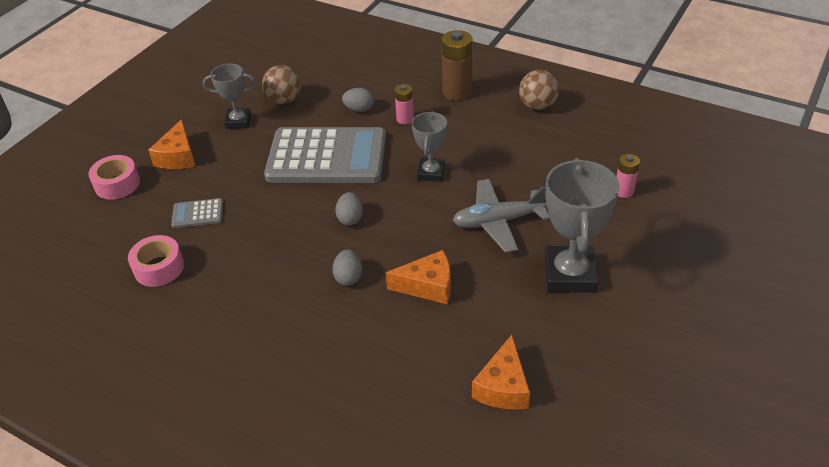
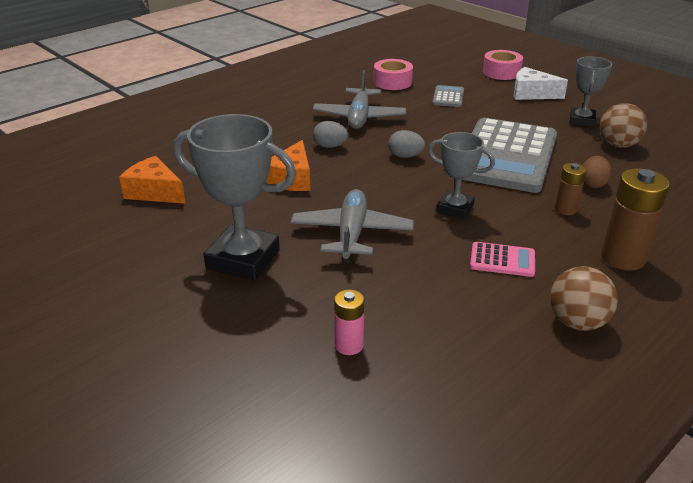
camera: 105 degrees right, 10 degrees down
orange cheese [148,119,195,169] -> white cheese [514,67,568,100]
grey egg [342,88,374,112] -> brown egg [582,156,611,188]
pink battery [394,84,414,124] -> brown battery [555,163,586,215]
none -> grey plane [313,70,406,129]
none -> pink calculator [470,242,535,277]

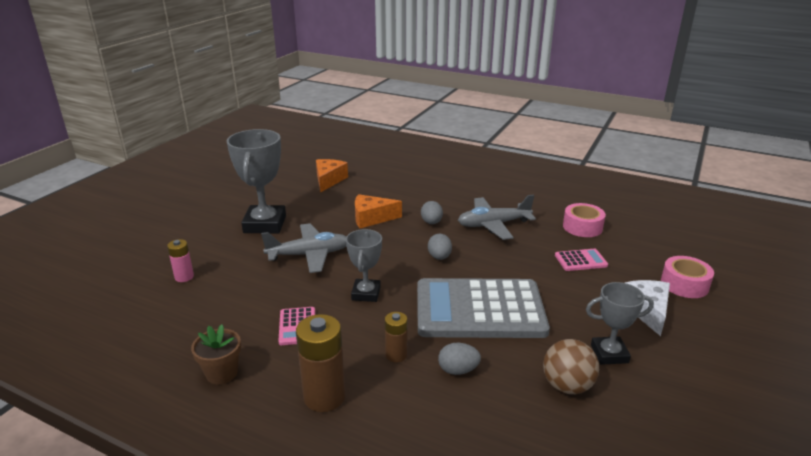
camera: 70 degrees right, 5 degrees down
grey calculator [432,85,464,107] -> pink calculator [555,249,608,271]
brown ball [550,266,618,331] -> brown flower pot [191,324,241,384]
brown egg [582,156,611,188] -> grey egg [438,343,481,375]

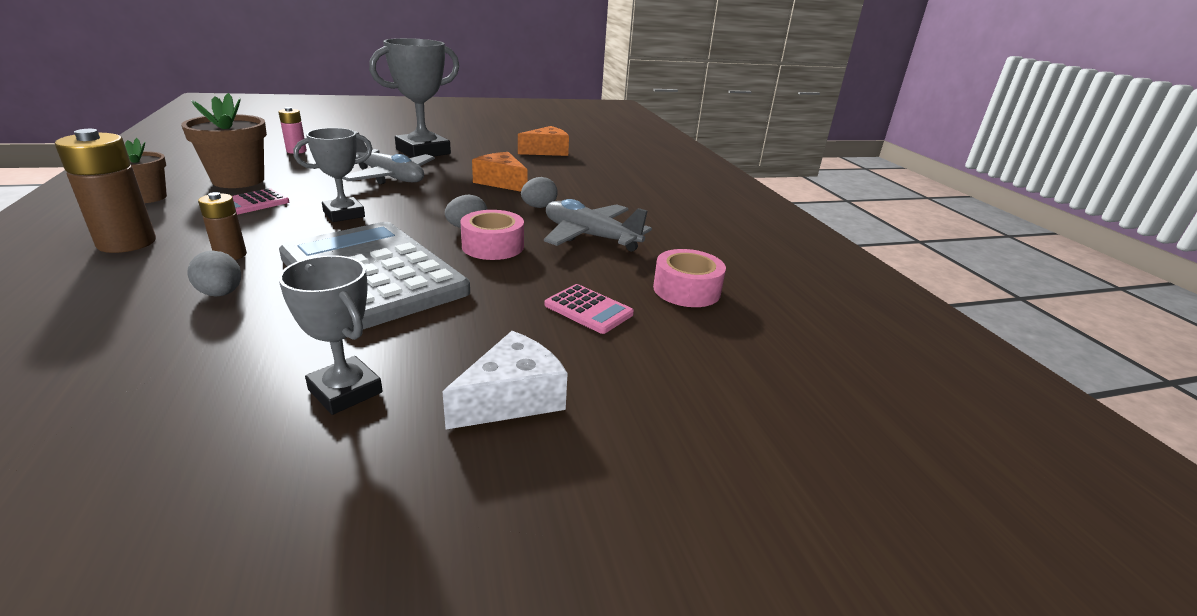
camera: 45 degrees right, 0 degrees up
brown ball [543,339,599,394] -> none
pink tape [661,256,714,298] -> pink tape moved to [460,210,524,260]
none -> brown flower pot [181,93,267,188]

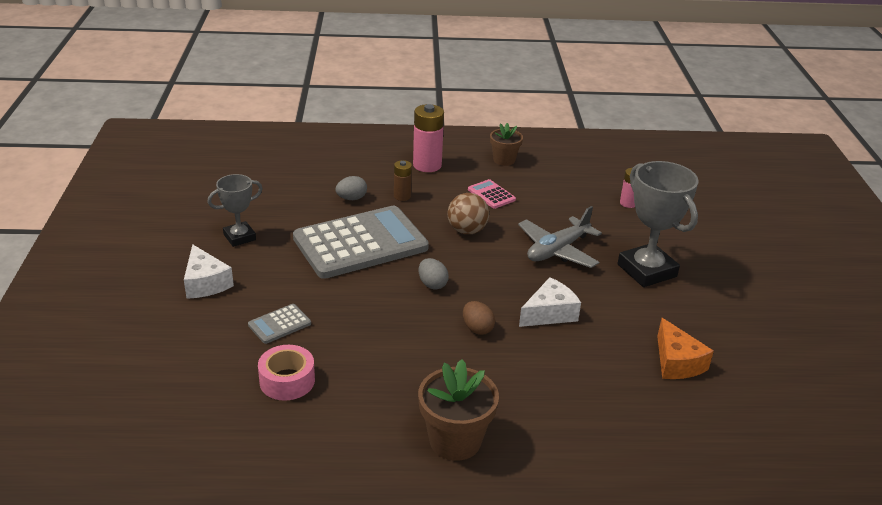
camera: 105 degrees right, 5 degrees up
brown battery [55,129,156,253] -> pink battery [413,104,444,172]
brown flower pot [181,93,267,188] -> brown flower pot moved to [418,359,499,461]
grey trophy [293,128,373,222] -> brown ball [447,193,489,234]
pink tape [460,210,524,260] -> none
orange cheese [472,152,528,192] -> white cheese [519,277,581,327]
grey egg [521,177,558,208] -> brown egg [463,301,495,335]
grey plane [544,199,652,252] -> none
pink calculator [545,284,634,334] -> grey calculator [248,304,311,344]

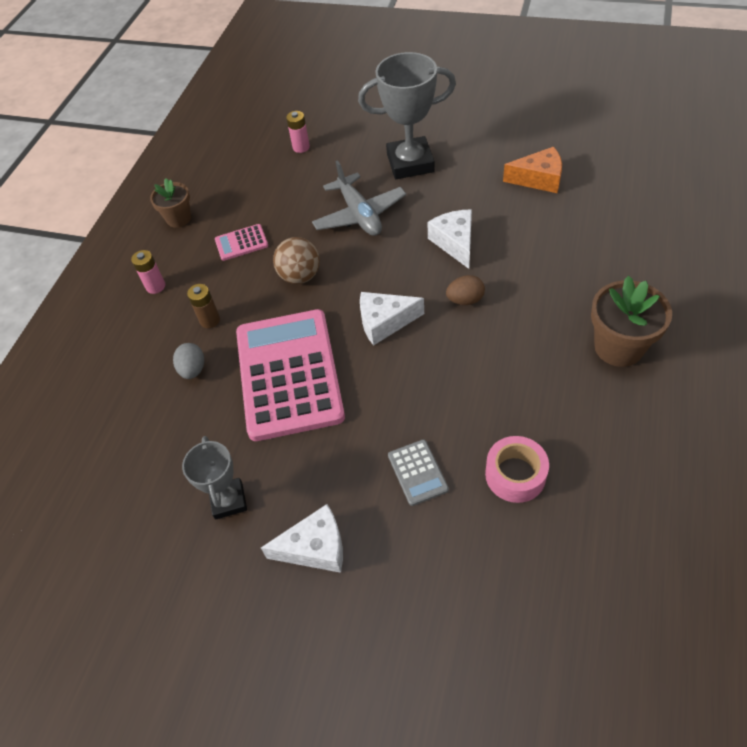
camera: 65 degrees left, 20 degrees up
grey calculator [293,206,429,279] -> pink calculator [236,309,345,441]
pink battery [413,104,444,172] -> pink battery [131,250,165,294], size x0.57
grey egg [419,258,449,290] -> white cheese [360,292,424,346]

